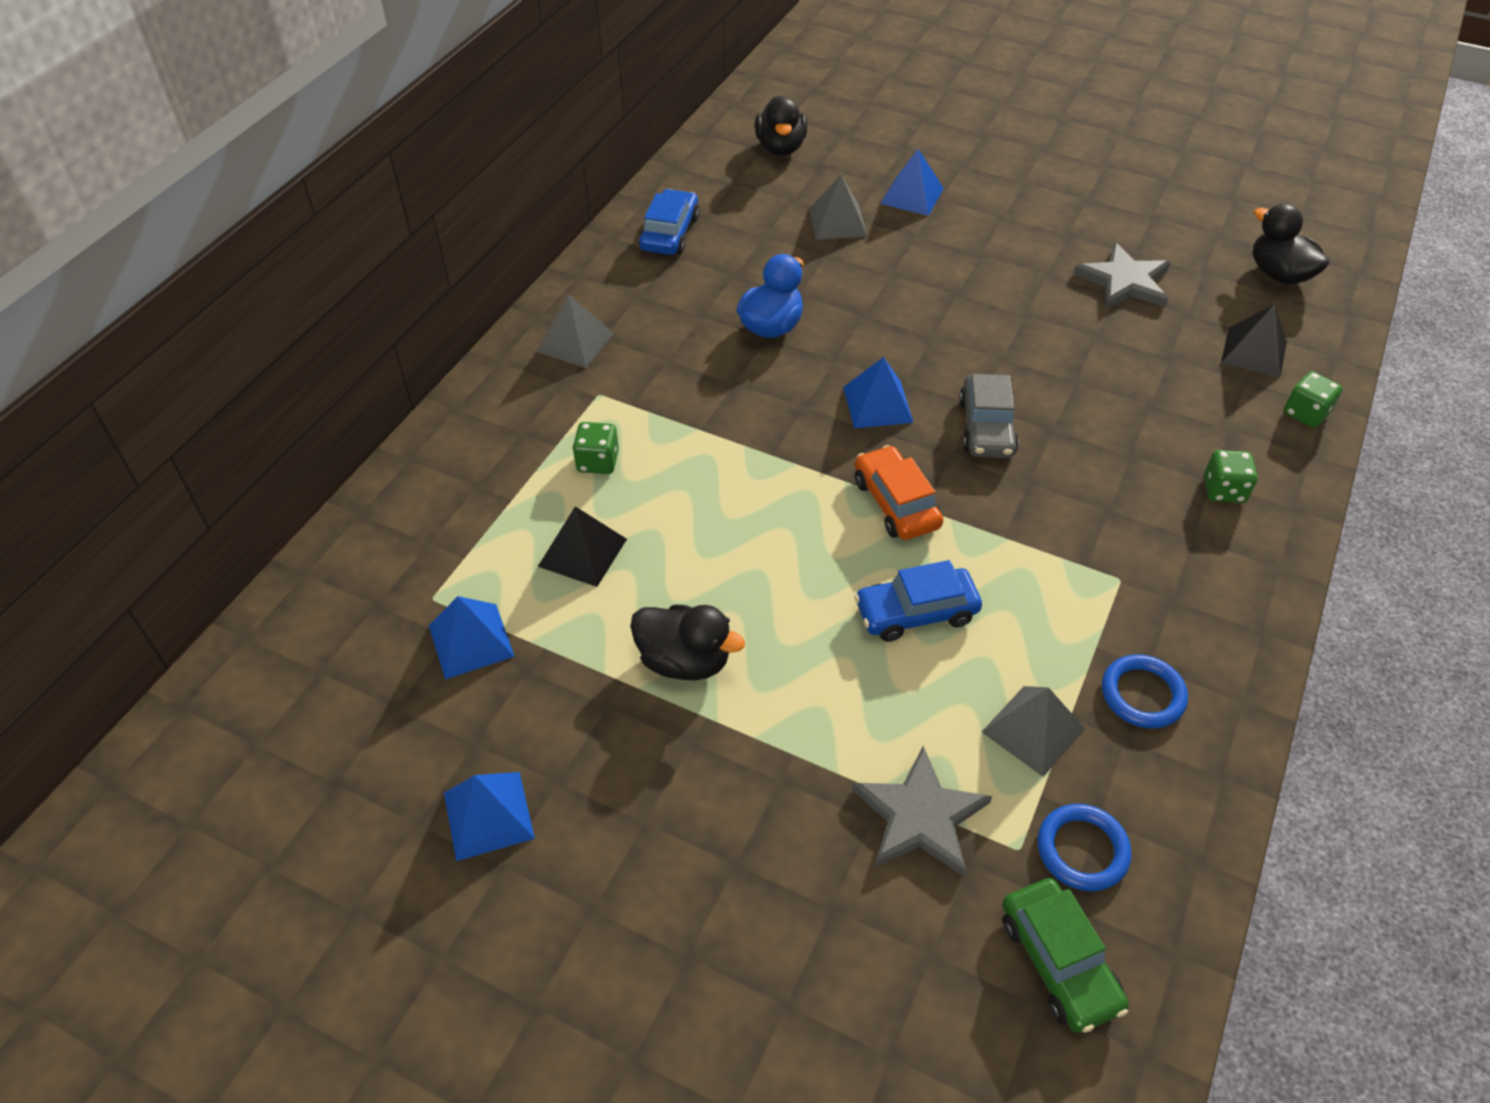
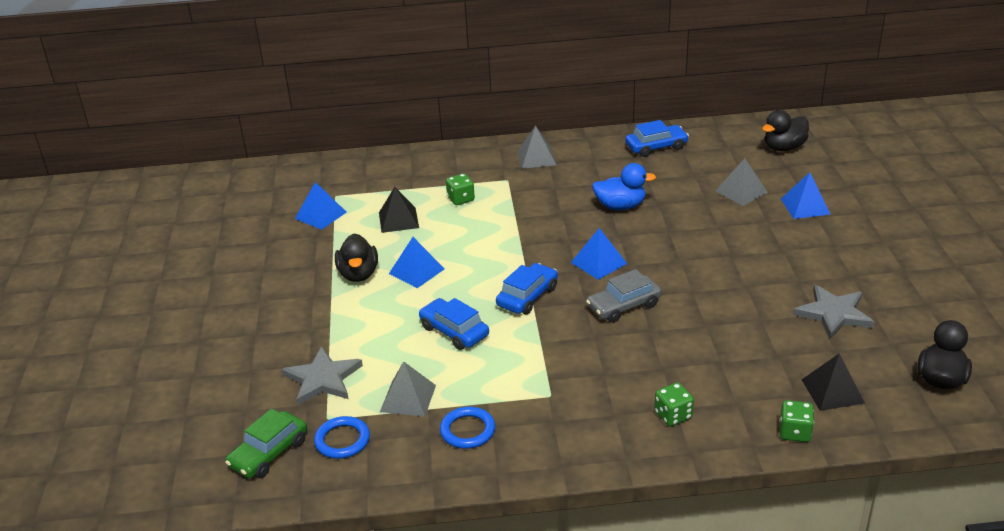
camera: 60 degrees right, 15 degrees down
blue pyramid [444,772,535,861] -> blue pyramid moved to [389,237,445,288]
orange car [855,445,943,540] -> blue car [496,263,558,314]

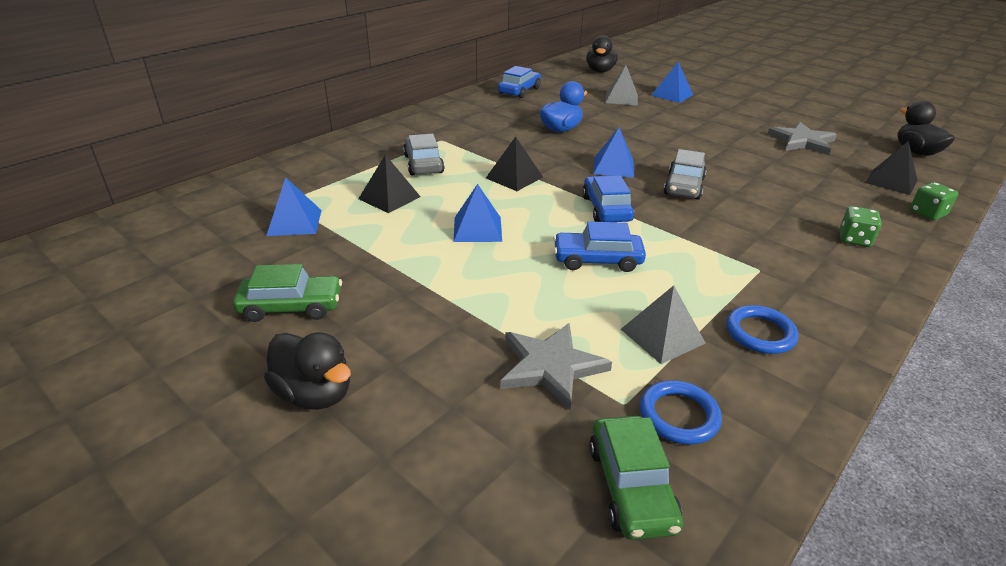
camera: 45 degrees left, 0 degrees up
black duck [335,234,378,282] -> black duck moved to [264,332,351,410]
green dice [446,173,475,205] -> grey car [403,134,444,175]
grey pyramid [517,126,556,169] -> none
none -> green car [233,264,342,322]
none -> black pyramid [486,137,543,191]

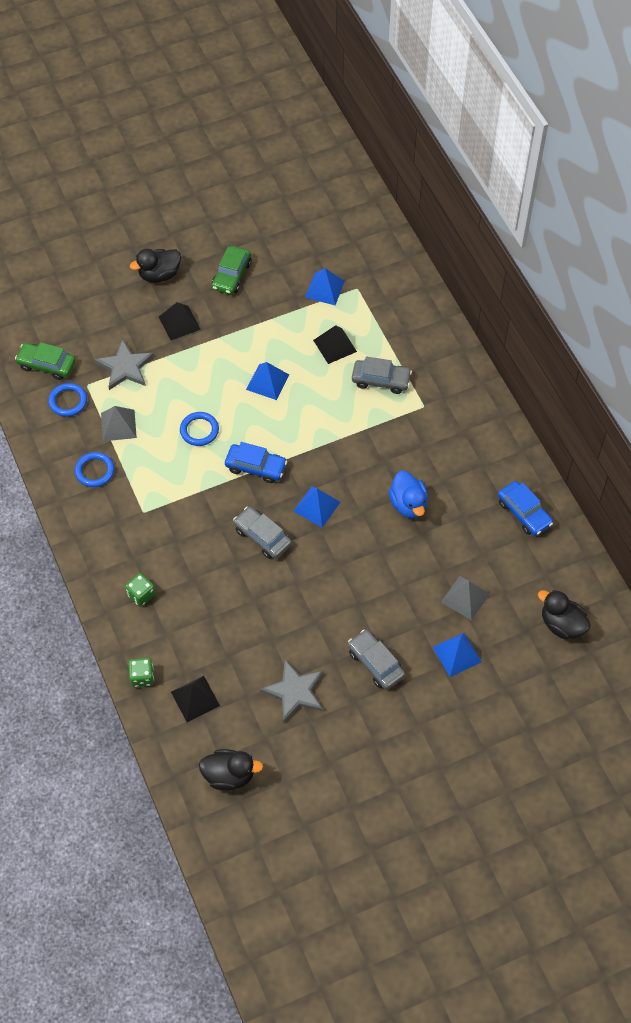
camera: 115 degrees right, 25 degrees up
black pyramid [486,137,543,191] -> black pyramid moved to [159,302,201,340]
blue car [553,221,646,272] -> blue ring [180,412,219,446]
none -> grey car [348,630,405,690]

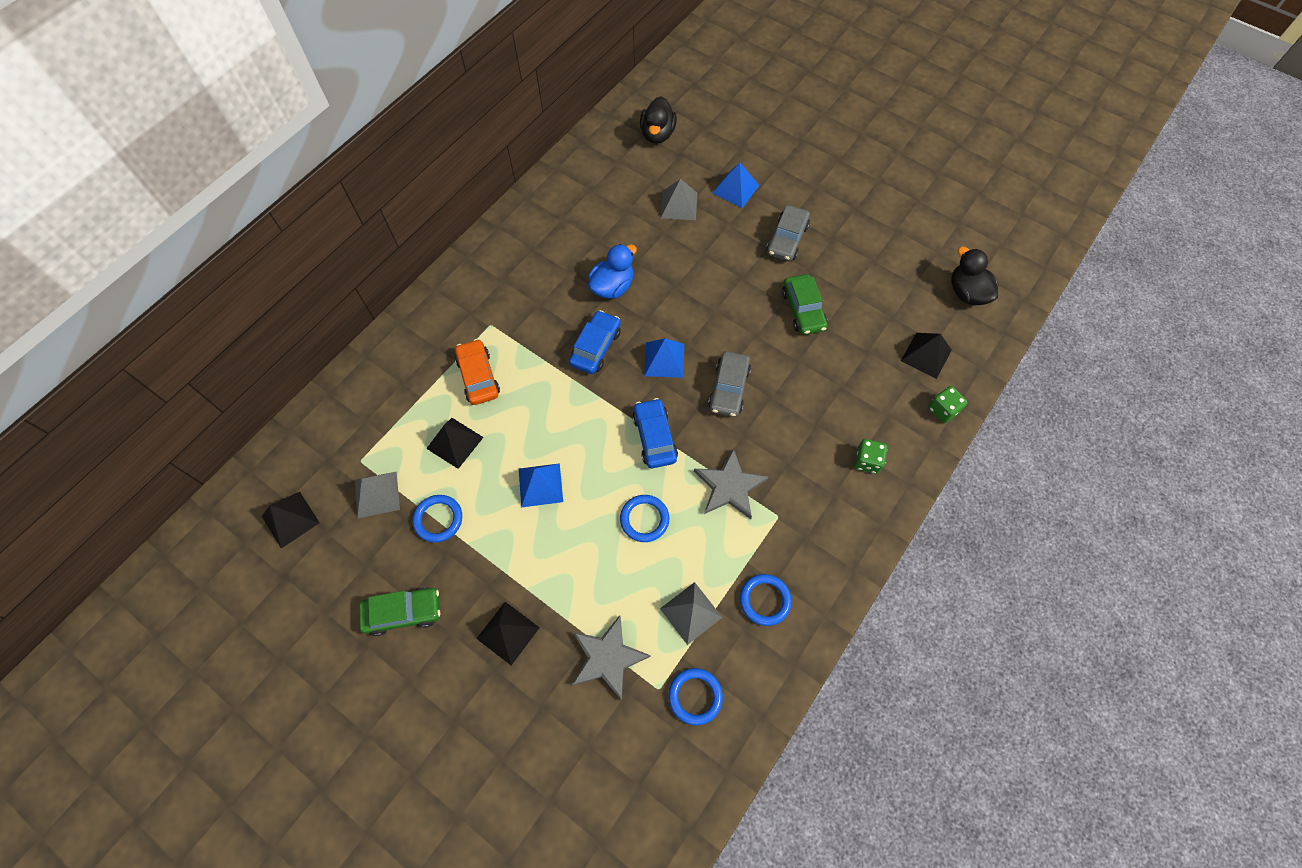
camera: 120 degrees left, 5 degrees up
green car [15,342,76,380] -> green car moved to [782,274,828,335]
black duck [130,249,181,283] -> none
grey star [260,659,323,722] -> grey star moved to [694,448,769,519]
blue pyramid [305,268,345,305] -> grey pyramid [355,471,400,519]
grey car [352,356,412,394] -> orange car [455,339,500,405]
blue car [498,481,553,536] -> blue car moved to [569,310,621,374]
none -> black pyramid [262,492,320,549]
none -> blue ring [412,495,462,542]

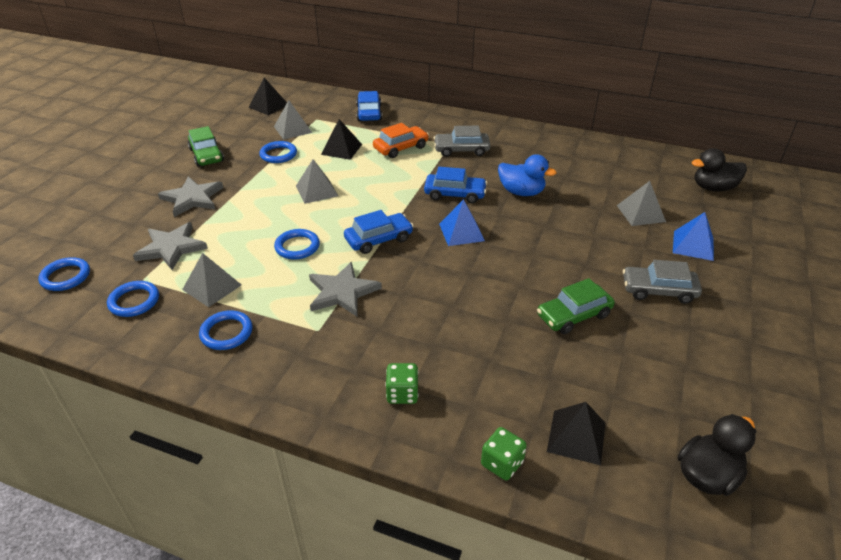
camera: 75 degrees right, 25 degrees down
black pyramid [476,602,540,665] -> grey star [158,176,223,217]
blue pyramid [519,463,563,508] -> grey pyramid [296,159,338,204]
grey car [708,351,751,417] -> grey car moved to [434,126,491,157]
none -> blue ring [38,257,90,291]
none -> blue car [356,91,382,121]

